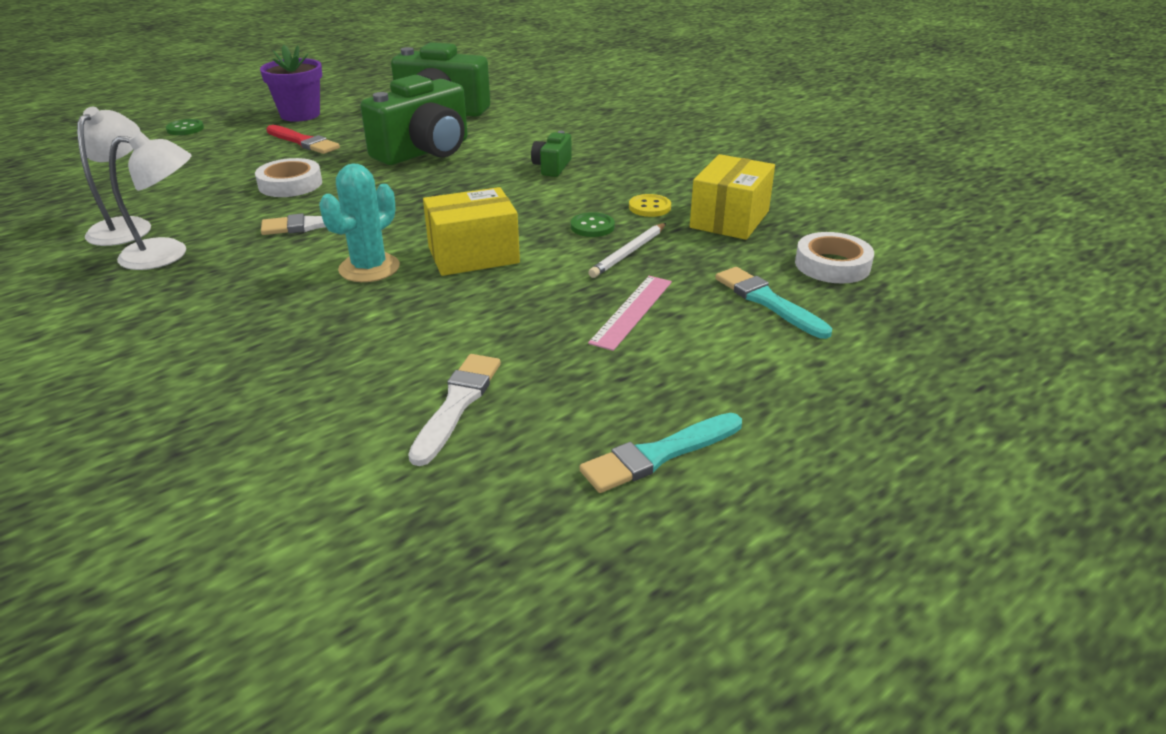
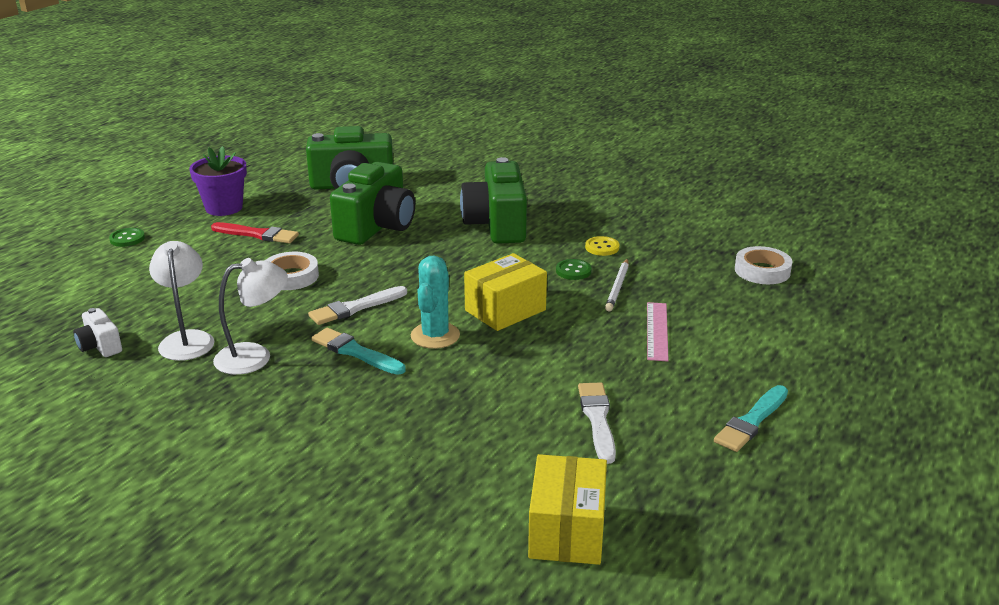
camera: 20 degrees left, 5 degrees down
green camera [531,131,572,177] -> green camera [460,157,527,244], size x2.15
yellow box [690,154,775,240] -> yellow box moved to [528,454,607,565]
turquoise brush [715,267,832,339] -> turquoise brush moved to [311,328,406,375]
none -> white camera [73,308,122,357]

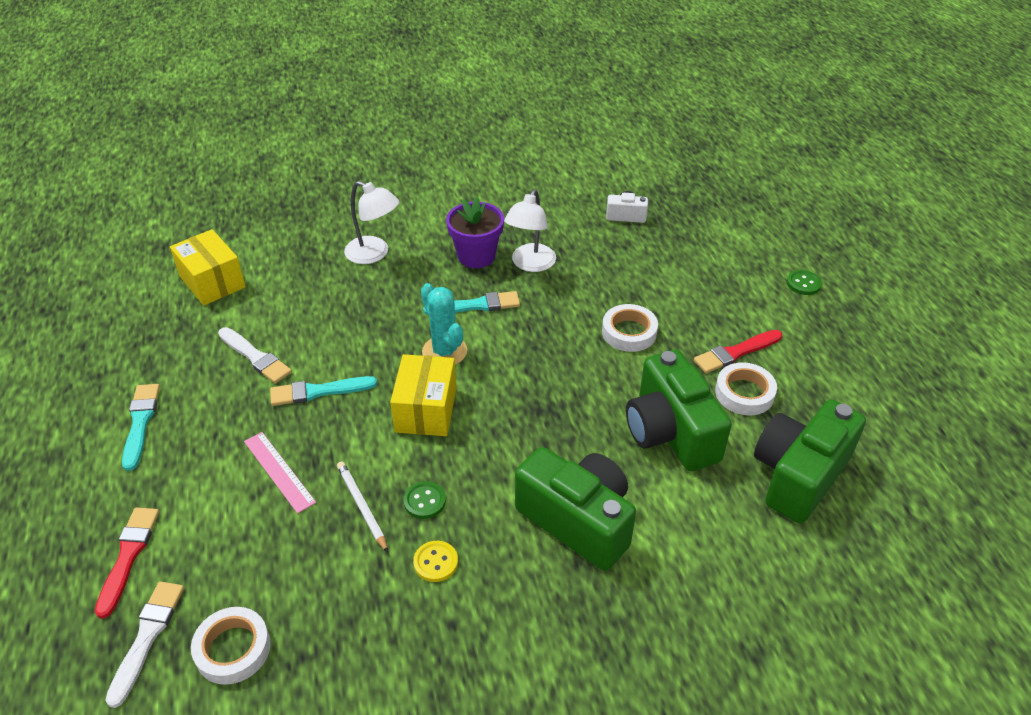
camera: 135 degrees right, 15 degrees up
white lamp [149,241,215,361] -> white lamp moved to [344,181,399,264]
purple flower pot [189,146,247,216] -> purple flower pot moved to [446,197,504,268]
white brush [308,286,407,325] -> white brush moved to [105,581,184,708]
none -> red brush [95,507,159,618]
none -> turquoise brush [270,376,377,406]
none -> white tape [715,362,777,416]

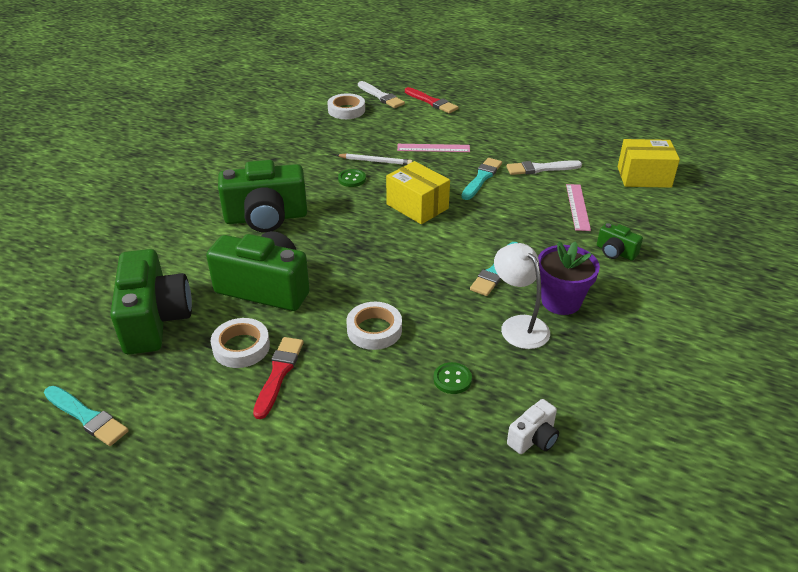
camera: 130 degrees right, 5 degrees down
turquoise brush [122,384,160,471] -> turquoise brush moved to [44,386,129,446]
white lamp [344,181,399,264] -> green camera [597,223,643,261]
yellow button [413,541,458,582] -> none
turquoise cactus [421,283,467,365] -> none
green button [787,270,822,295] -> green button moved to [433,362,472,394]
none -> pink ruler [566,184,591,231]

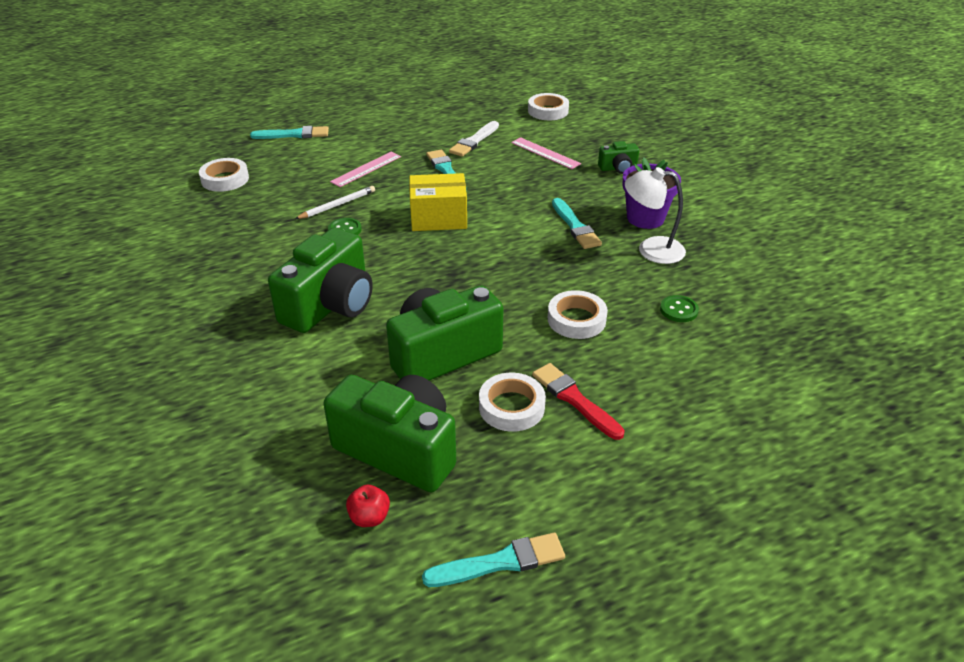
camera: 50 degrees left, 0 degrees up
white brush [358,81,405,108] -> none
red brush [405,87,458,113] -> turquoise brush [250,126,329,139]
white camera [507,399,559,454] -> none
yellow box [618,139,680,188] -> white tape [528,93,569,120]
none -> red apple [346,485,390,527]

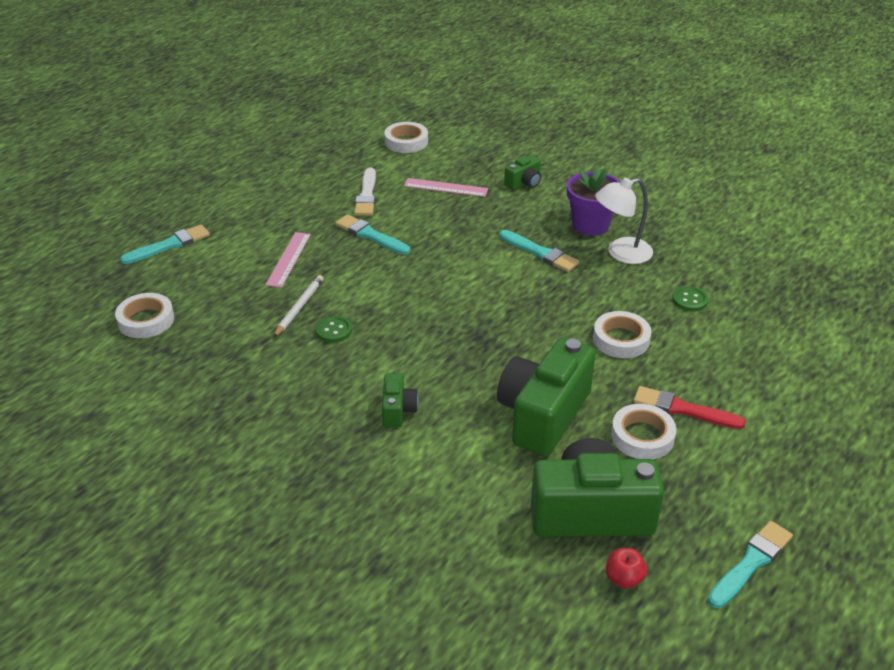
camera: 30 degrees left, 0 degrees up
green camera [268,228,373,333] -> green camera [382,373,419,427], size x0.47
yellow box [409,173,467,231] -> none

